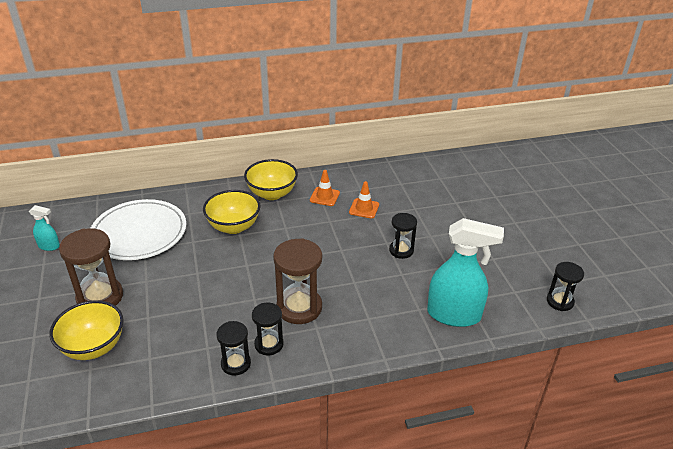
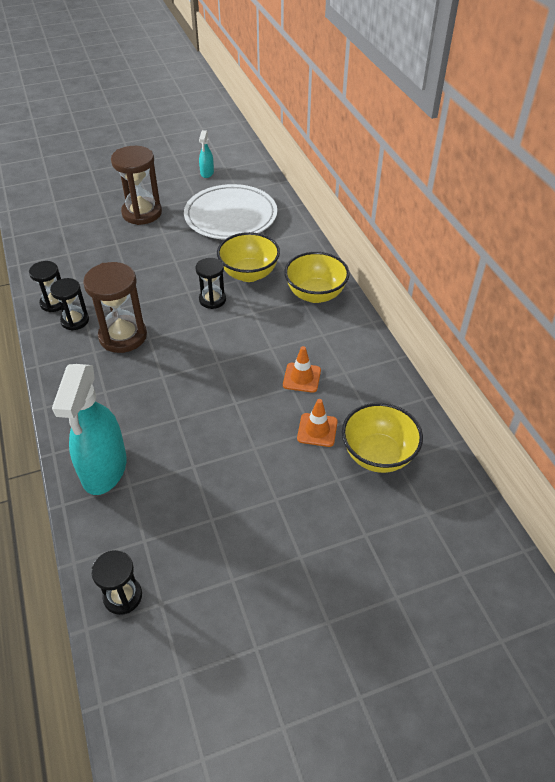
camera: 85 degrees right, 10 degrees up
yellow bowl [49,300,124,360] -> yellow bowl moved to [342,403,423,473]
orange traffic cone [310,170,340,206] -> orange traffic cone moved to [297,399,338,447]
black hourglass [389,213,417,259] -> black hourglass moved to [195,258,226,309]

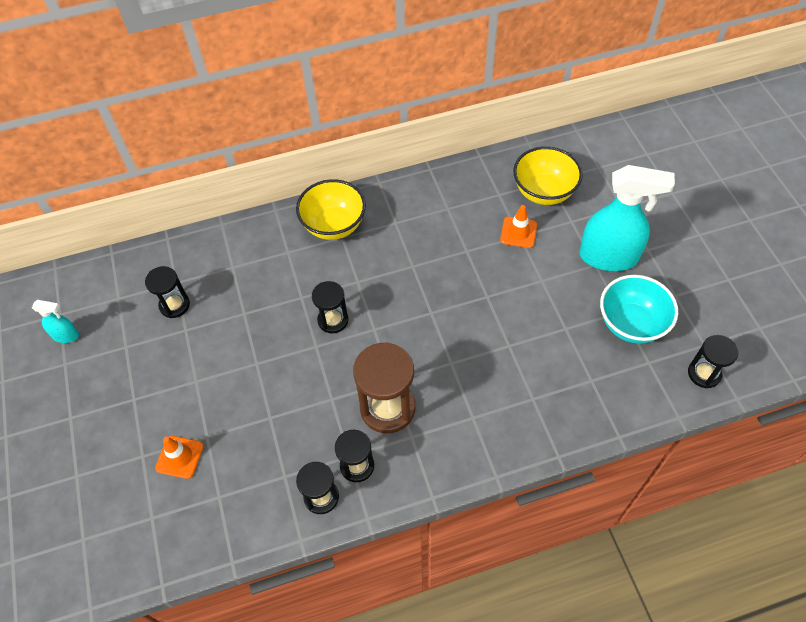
camera: 85 degrees left, 10 degrees up
turquoise spray bottle [52,364,127,495] -> turquoise spray bottle moved to [579,165,675,271]
brown hourglass [111,146,162,225] -> none
white plate [184,184,277,240] -> black hourglass [145,266,190,318]
yellow bowl [217,232,280,282] -> none
orange traffic cone [283,346,321,393] -> orange traffic cone moved to [155,436,204,479]
none -> turquoise bowl [600,275,678,344]

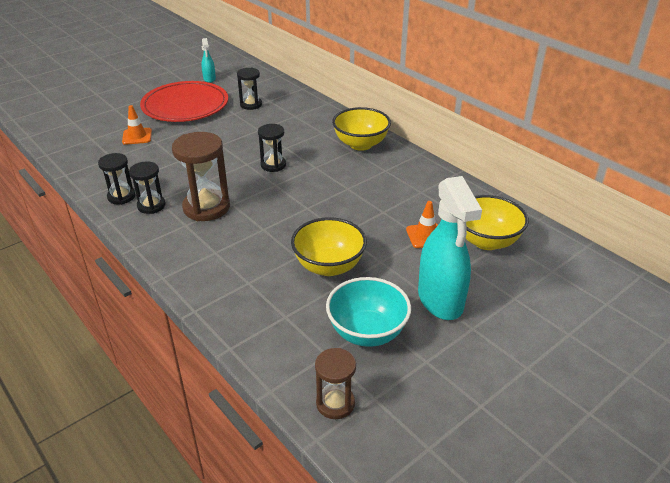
camera: 65 degrees right, 20 degrees down
black hourglass [688,335,738,388] -> brown hourglass [315,348,356,419]
none -> red plate [140,81,228,122]
none -> yellow bowl [291,218,367,276]

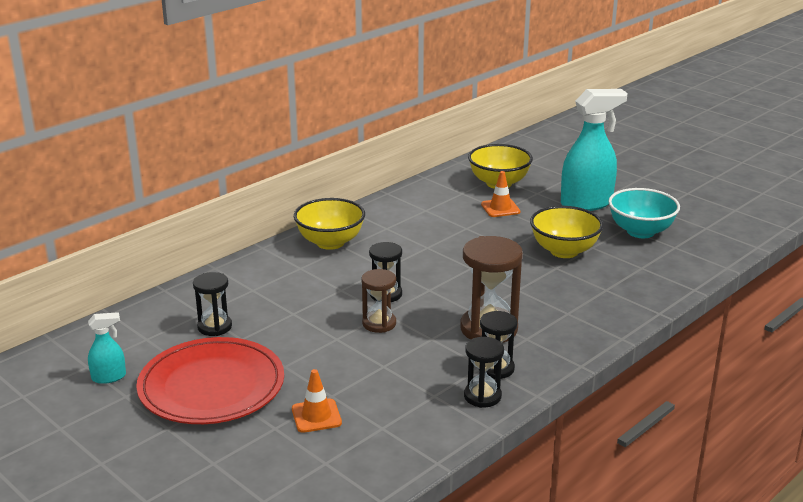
camera: 95 degrees left, 10 degrees down
brown hourglass [315,348,356,419] -> brown hourglass moved to [361,269,396,333]

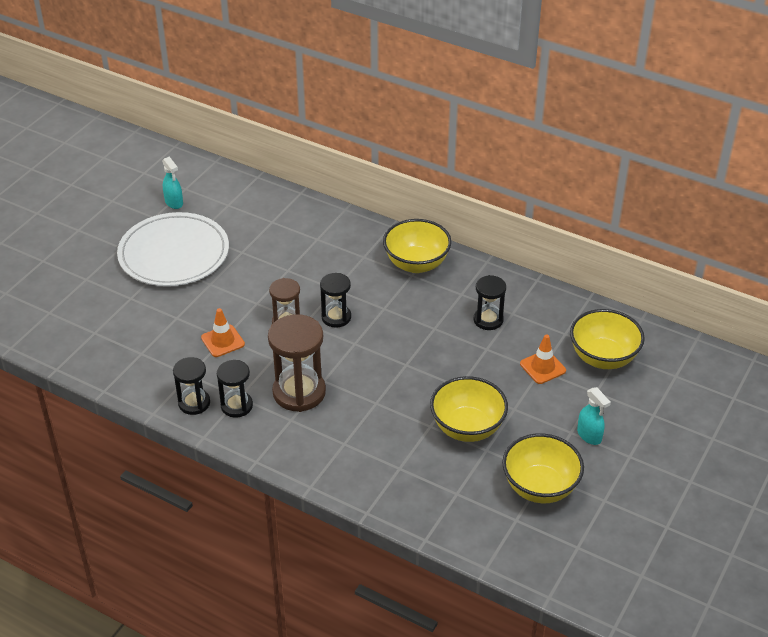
camera: 75 degrees right, 15 degrees up
red plate [136,337,284,424] -> white plate [117,212,229,286]
black hourglass [193,272,232,336] -> black hourglass moved to [474,275,506,330]
orange traffic cone [292,369,342,433] -> orange traffic cone moved to [201,308,245,357]
turquoise spray bottle [561,89,627,211] -> turquoise spray bottle [577,387,611,445], size x0.47
turquoise bowl [608,188,680,238] -> yellow bowl [502,433,584,503]

